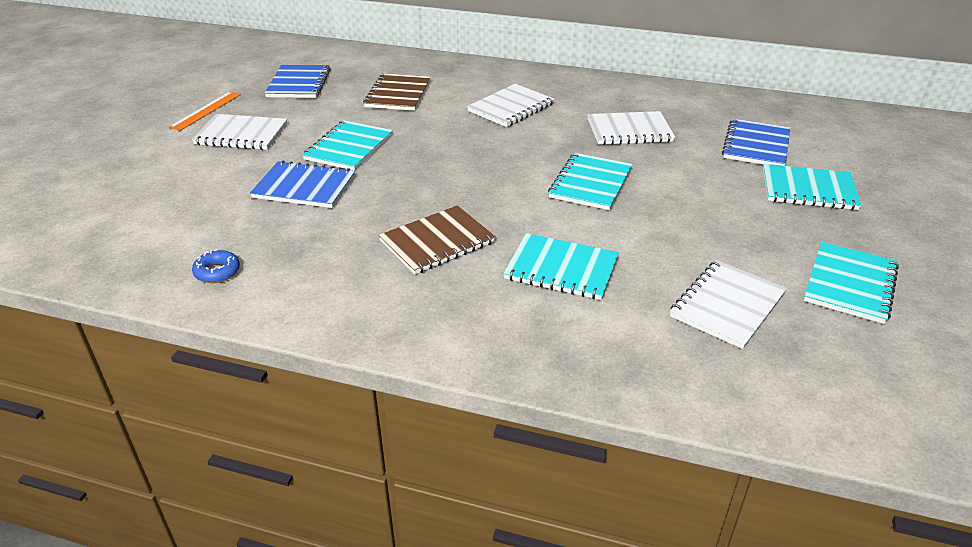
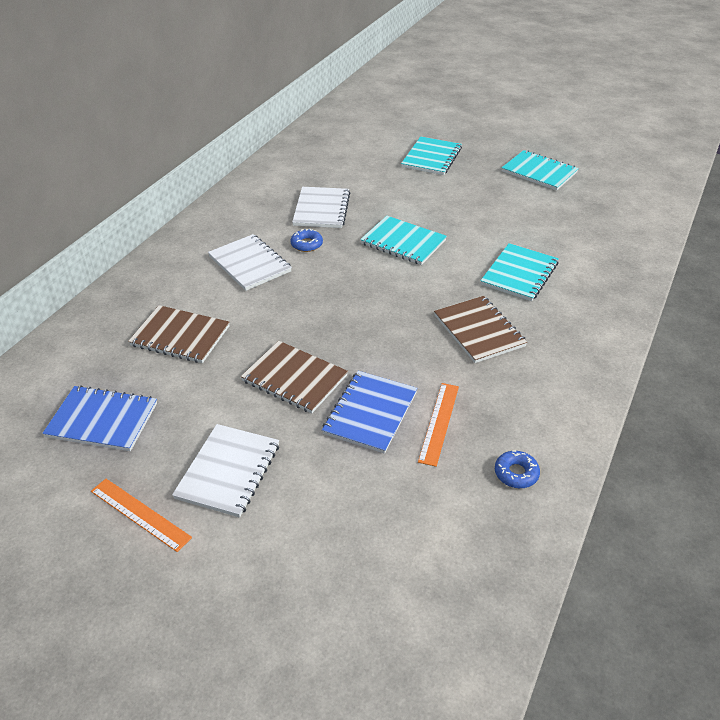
camera: 80 degrees left, 5 degrees up
turquoise notebook [302,120,393,171] -> brown notebook [241,341,348,413]
white notebook [670,260,787,349] -> none
blue notebook [722,119,790,166] -> none
none -> blue donut [290,229,323,252]
none -> orange ruler [418,383,459,467]

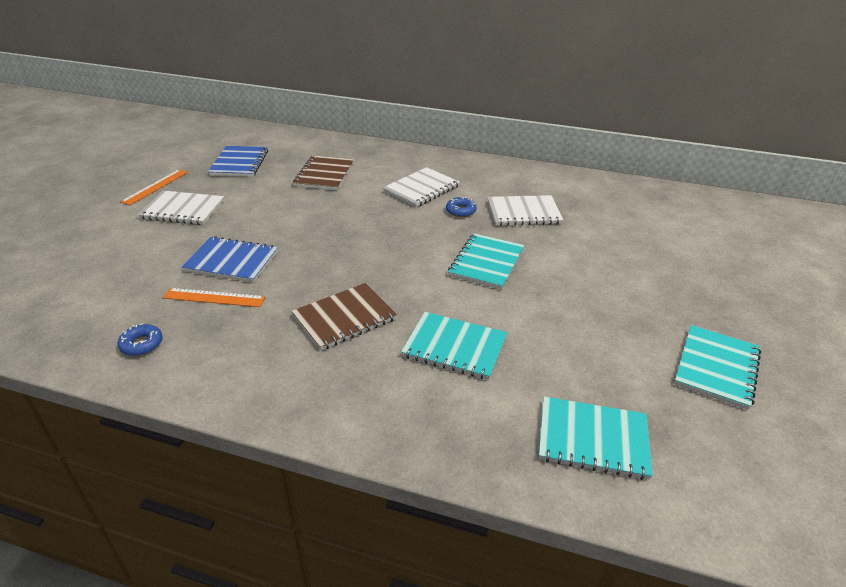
camera: 80 degrees right, 5 degrees down
brown notebook [241,341,348,413] -> none
turquoise notebook [401,136,462,175] -> turquoise notebook moved to [539,397,653,480]

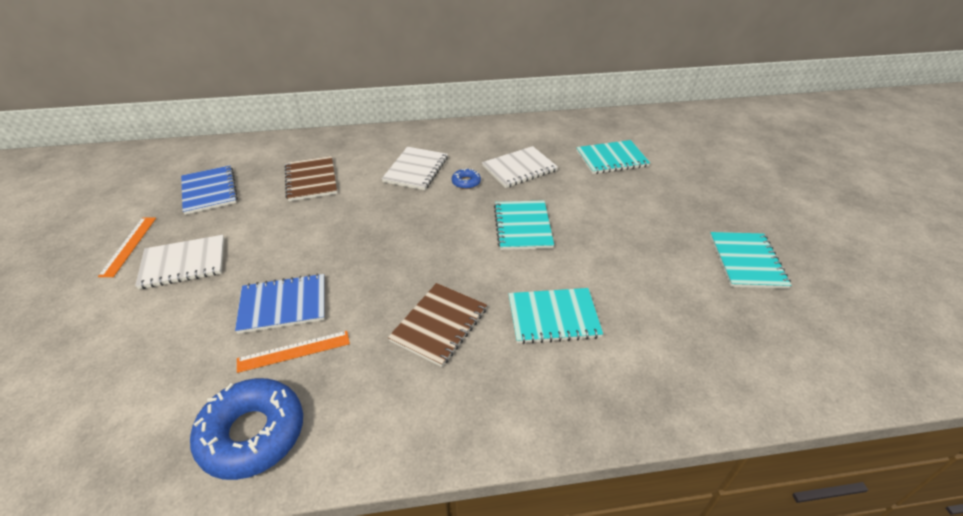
camera: 25 degrees left, 5 degrees up
blue donut [117,323,163,356] -> blue donut [190,378,303,480], size x2.24
turquoise notebook [539,397,653,480] -> turquoise notebook moved to [576,140,650,174]

